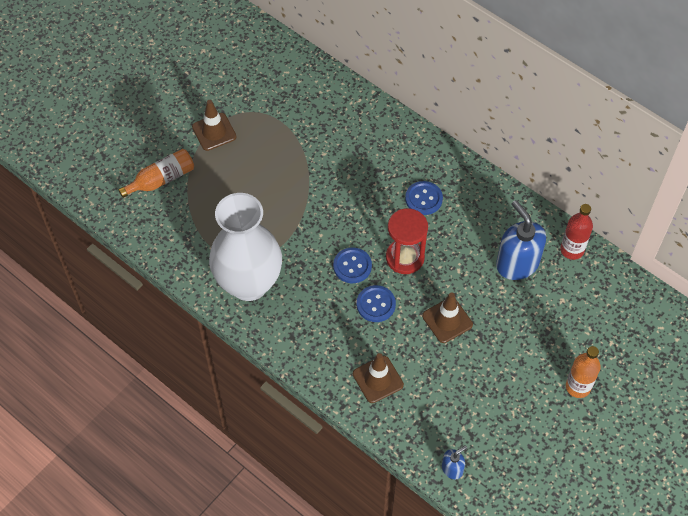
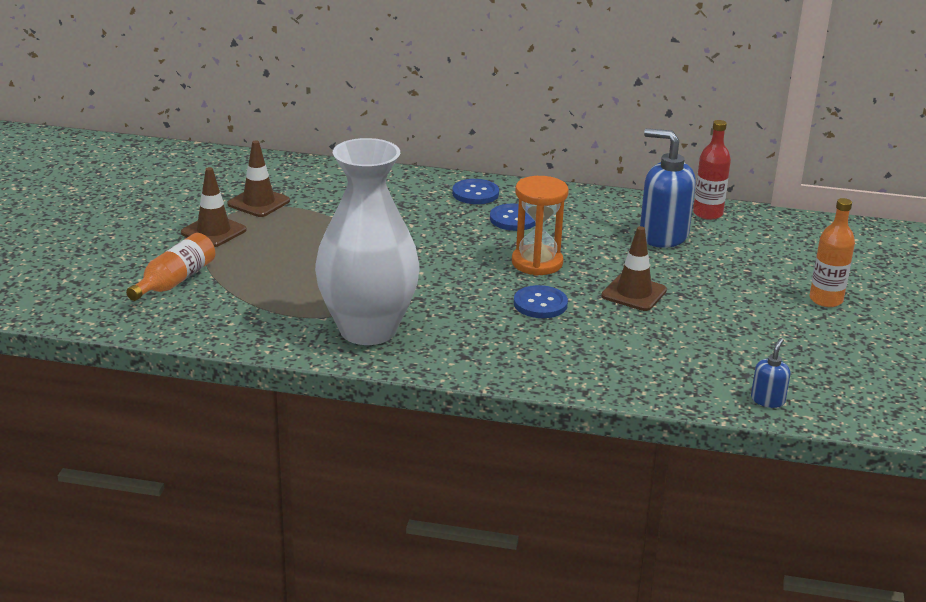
camera: 30 degrees left, 30 degrees down
blue button [333,248,372,283] -> blue button moved to [452,179,499,204]
brown traffic cone [353,353,404,403] -> brown traffic cone moved to [227,140,290,217]
red hourglass [386,208,428,274] -> orange hourglass [512,176,569,276]

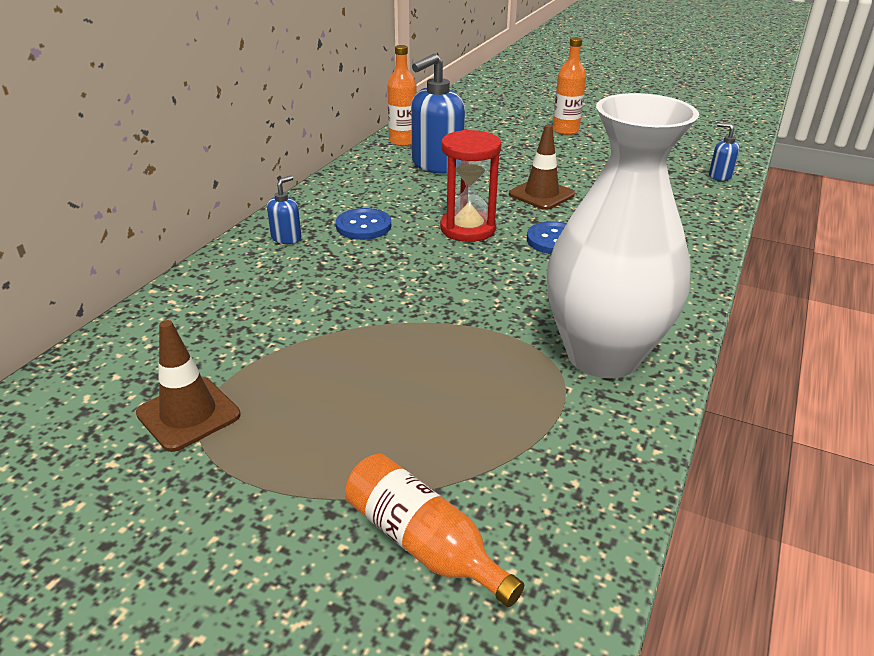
camera: 75 degrees left, 5 degrees up
brown traffic cone [181,167,246,247] -> none
blue button [452,179,499,204] -> blue soap dispenser [267,175,301,244]
orange hourglass [512,176,569,276] -> red hourglass [440,130,501,242]
red bottle [693,120,731,220] -> orange bottle [387,45,417,146]

